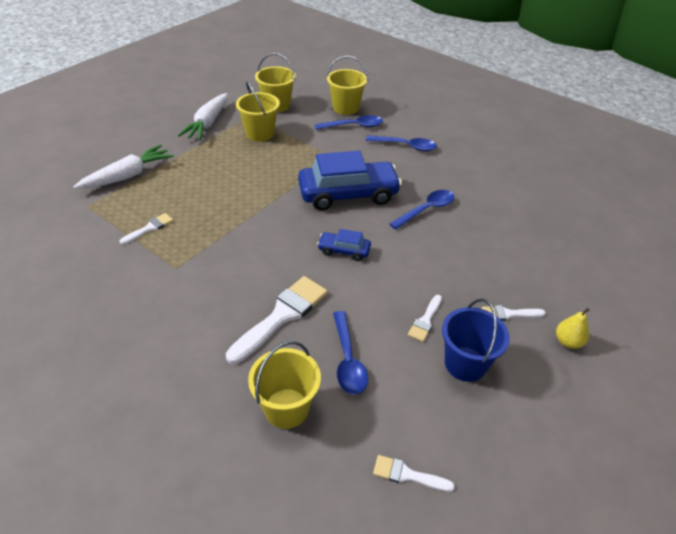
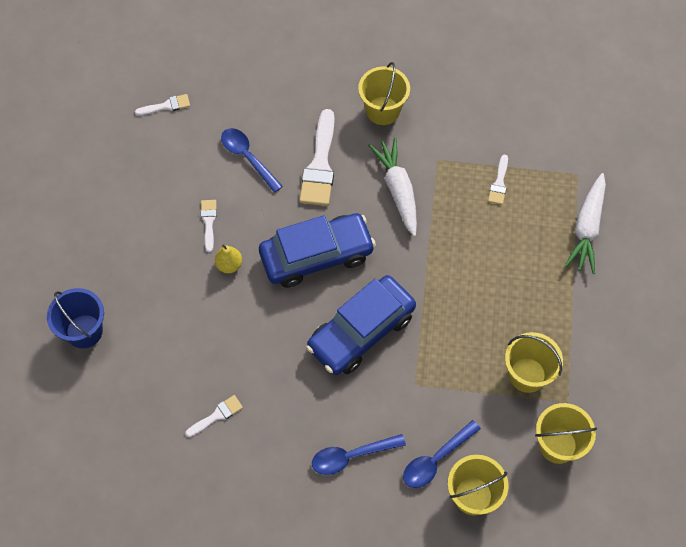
camera: 150 degrees right, 20 degrees up
white carrot [178,93,228,140] -> white carrot moved to [368,137,417,237]
yellow bucket [248,341,321,429] -> yellow bucket moved to [358,62,410,125]
blue car [317,229,371,261] -> blue car [259,213,376,288], size x2.12
blue spoon [389,190,454,230] -> none
blue bucket [442,298,510,382] -> blue bucket moved to [47,288,104,348]
white brush [482,305,546,321] -> white brush moved to [185,395,243,437]
yellow pear [556,308,589,349] -> yellow pear moved to [215,245,242,273]

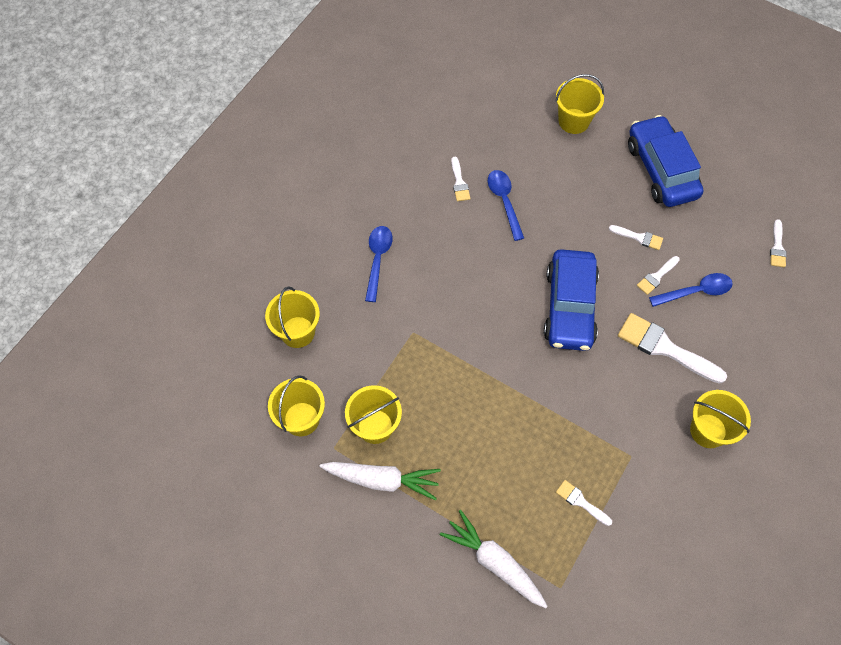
camera: 115 degrees right, 0 degrees up
blue bucket [47,288,104,348] -> yellow bucket [555,74,604,134]
yellow pear [215,245,242,273] -> none
blue car [306,275,416,375] -> blue car moved to [628,115,703,207]
white carrot [368,137,417,237] -> white carrot moved to [319,462,441,500]
blue spoon [403,420,481,488] -> blue spoon moved to [488,170,524,241]
none -> white brush [637,256,680,295]

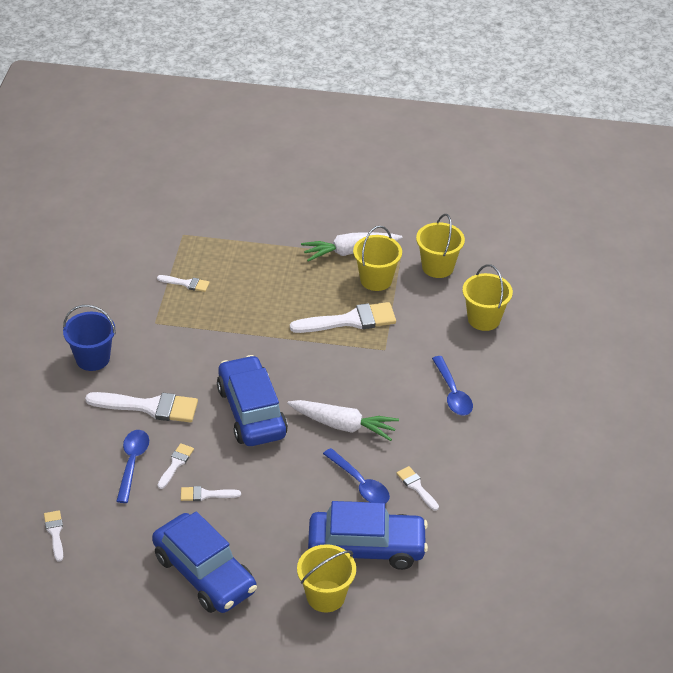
camera: 155 degrees right, 20 degrees down
white carrot [440,510,548,608] -> white carrot moved to [287,400,399,441]
blue spoon [649,273,733,307] -> blue spoon turned 135 degrees clockwise [116,430,149,503]
yellow bucket [690,390,751,448] -> blue bucket [63,305,116,371]
none -> white brush [290,302,396,333]
none -> blue car [308,501,428,570]

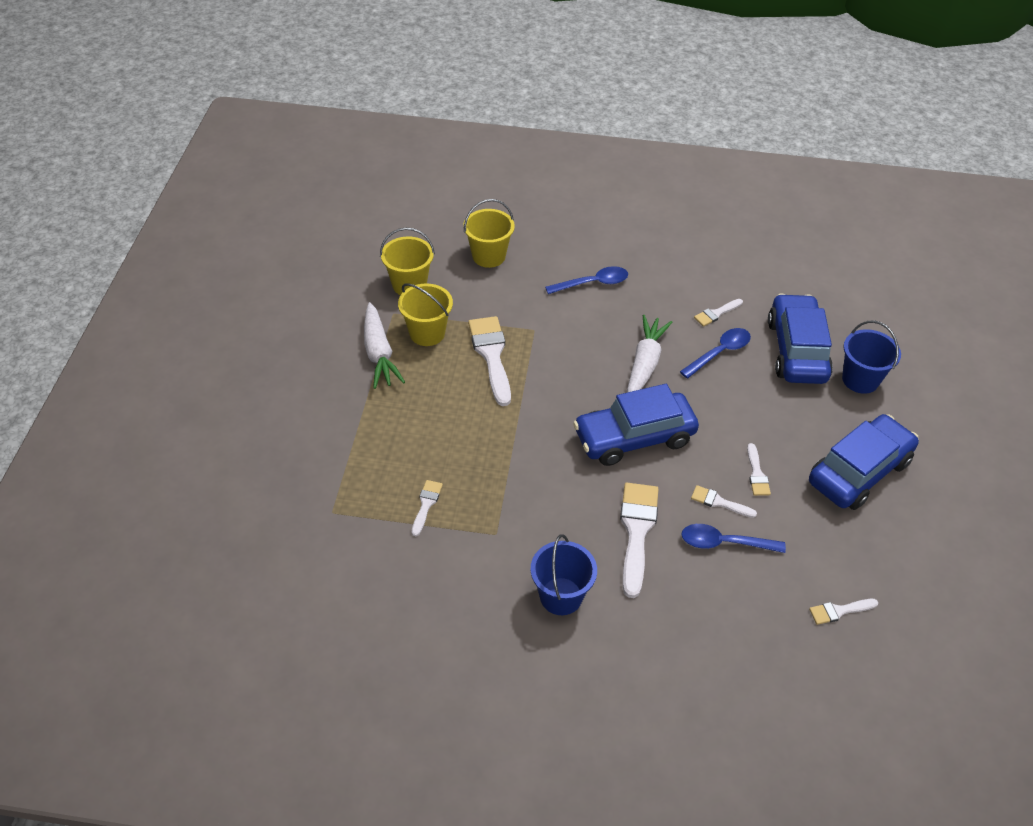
camera: 90 degrees left, 5 degrees up
yellow bucket [297,544,356,613] -> blue bucket [842,320,901,394]

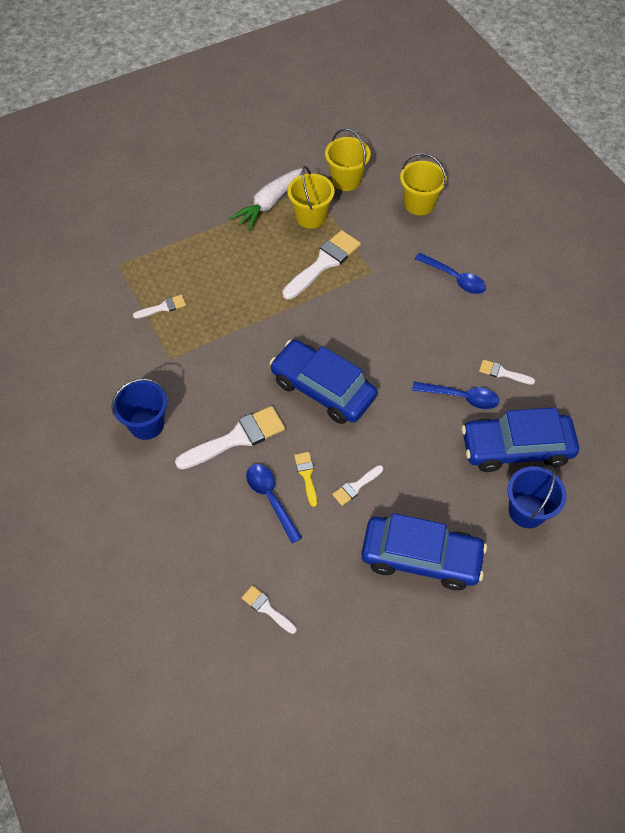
camera: 55 degrees right, 10 degrees up
white carrot [627,315,672,392] -> none
white brush [691,485,757,518] -> yellow brush [294,452,317,507]
blue car [768,293,833,384] -> blue car turned 150 degrees counterclockwise [462,407,579,472]

